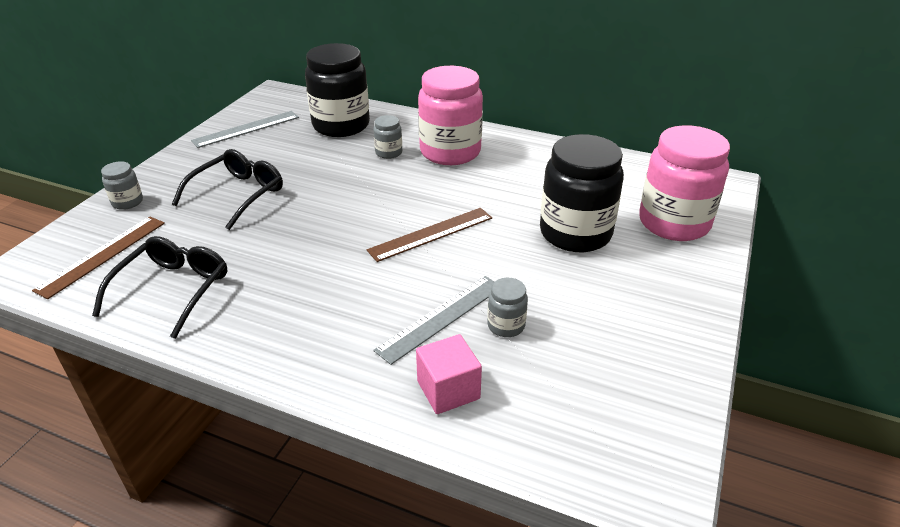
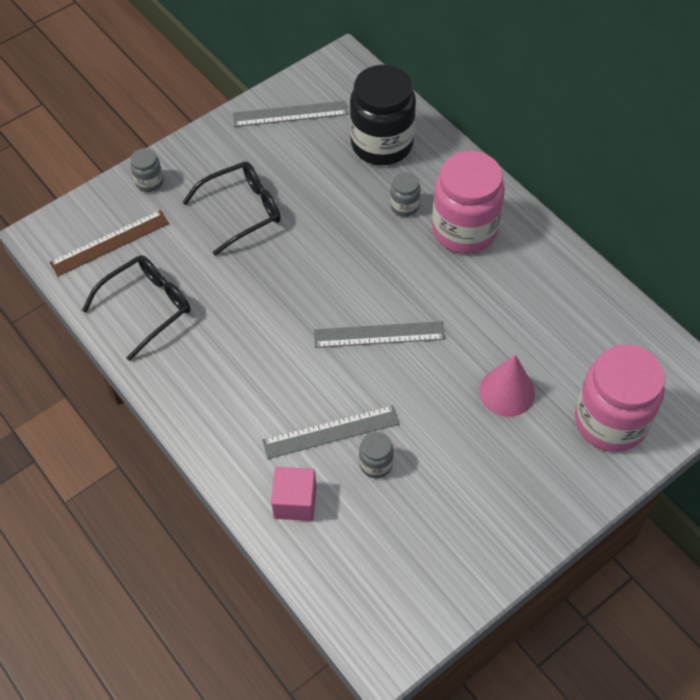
camera: 30 degrees right, 20 degrees up
brown ruler [367,208,492,262] -> grey ruler [314,321,445,348]
black jar [540,134,624,252] -> pink cone [479,354,535,417]

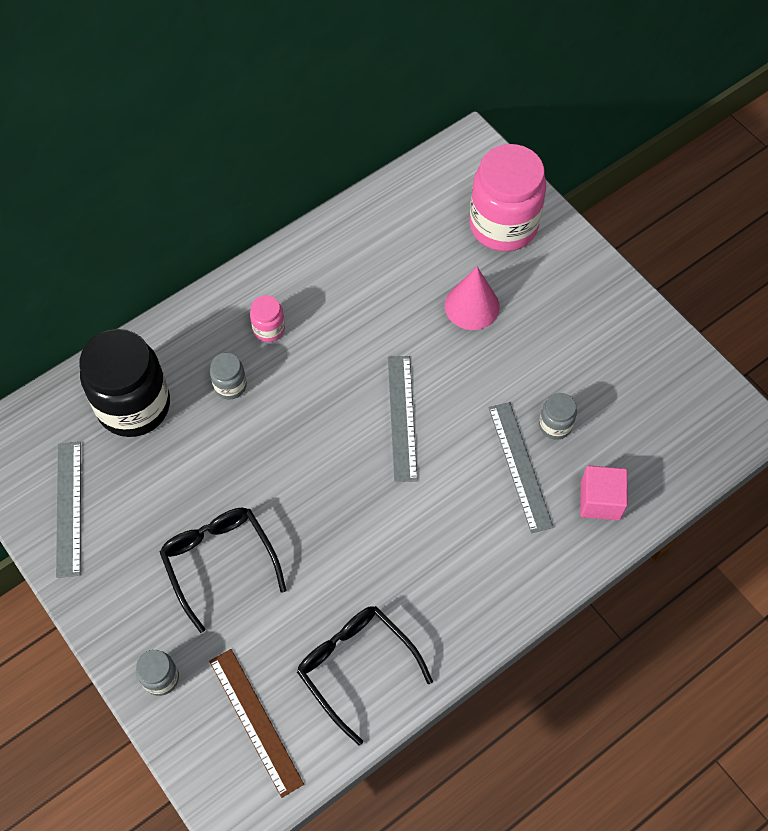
camera: 90 degrees left, 5 degrees up
pink jar [432,151,505,254] -> pink jar [250,295,285,342], size x0.45

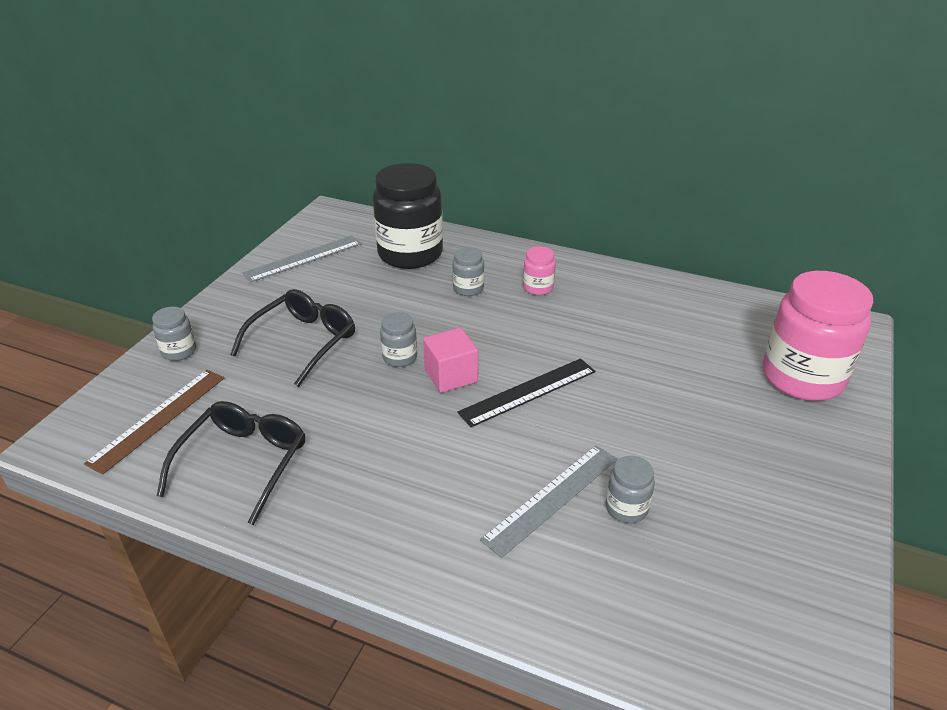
camera: 60 degrees right, 25 degrees down
grey ruler [388,356,418,482] -> black ruler [457,358,595,427]
pink cone [445,267,500,330] -> none
pink cube [580,466,628,520] -> pink cube moved to [423,328,478,393]
none -> grey jar [380,312,417,367]

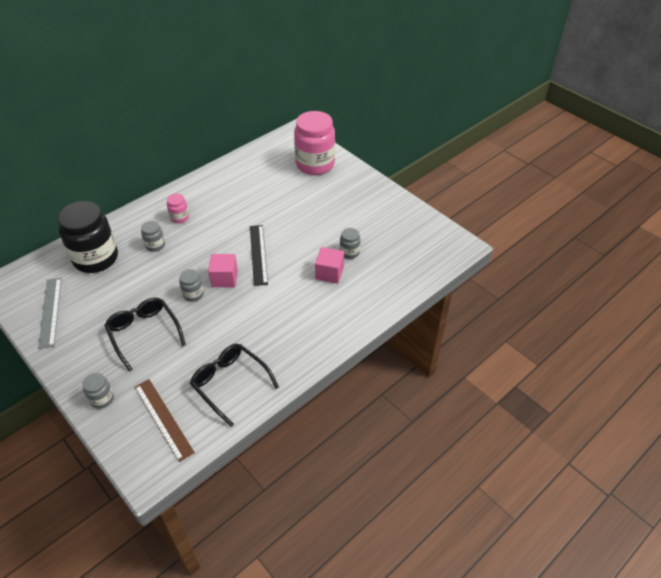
camera: 65 degrees left, 10 degrees up
grey ruler [480,445,617,558] -> pink cube [315,247,344,284]

